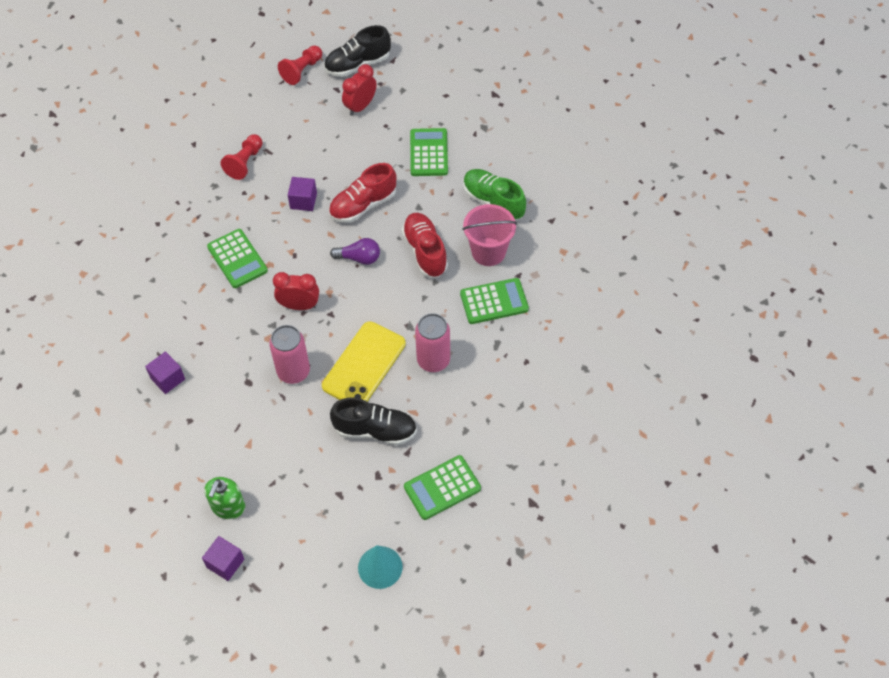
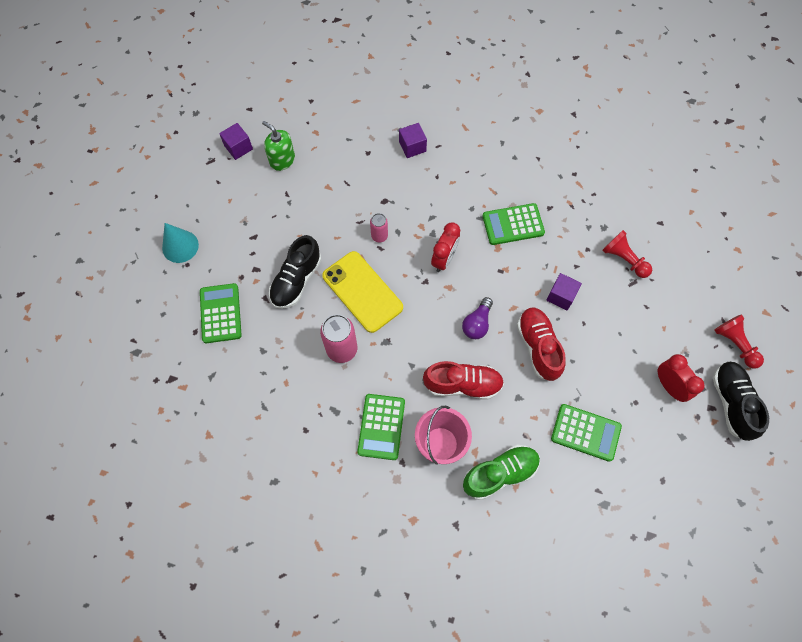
camera: 110 degrees right, 10 degrees up
pink can [269,325,310,384] -> pink can [370,213,388,242], size x0.57

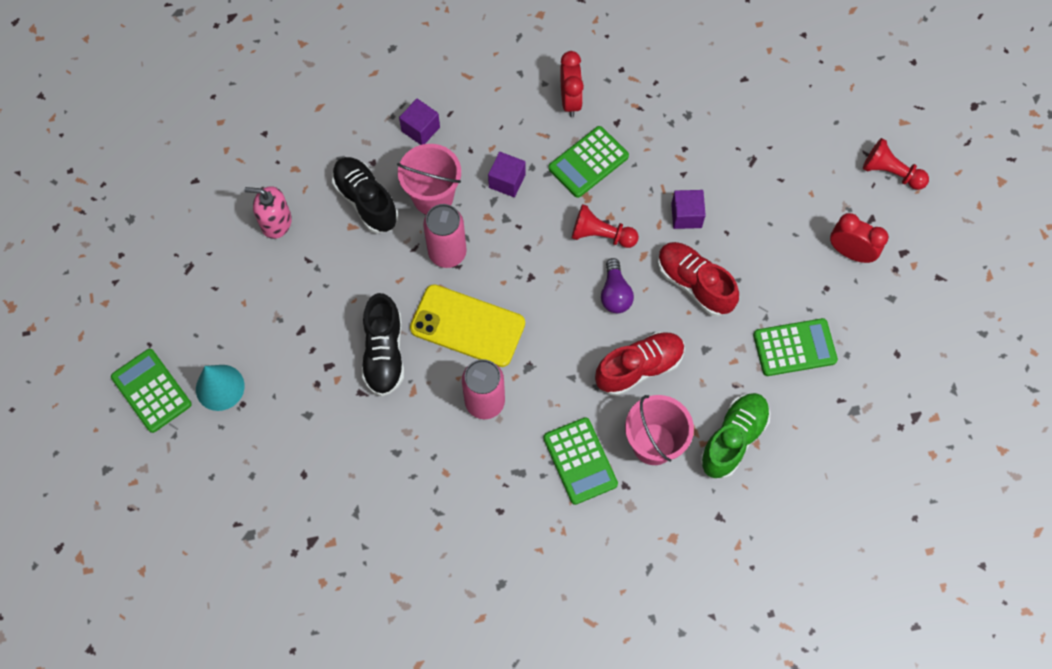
camera: 30 degrees left, 0 degrees up
green calculator [200,283,242,343] -> green calculator moved to [111,349,192,433]
purple cube [219,123,253,160] -> purple cube moved to [488,152,526,197]
green soap dispenser [262,121,295,171] -> pink soap dispenser [244,186,292,239]
pink can [370,213,388,242] -> pink can [423,204,467,268], size x1.76
red clock [431,222,460,272] -> red clock moved to [560,51,584,117]
red pawn [602,230,652,278] -> red pawn moved to [572,204,639,248]
black shoe [713,361,769,441] -> black shoe moved to [332,157,398,233]
none -> pink bucket [397,144,461,215]

